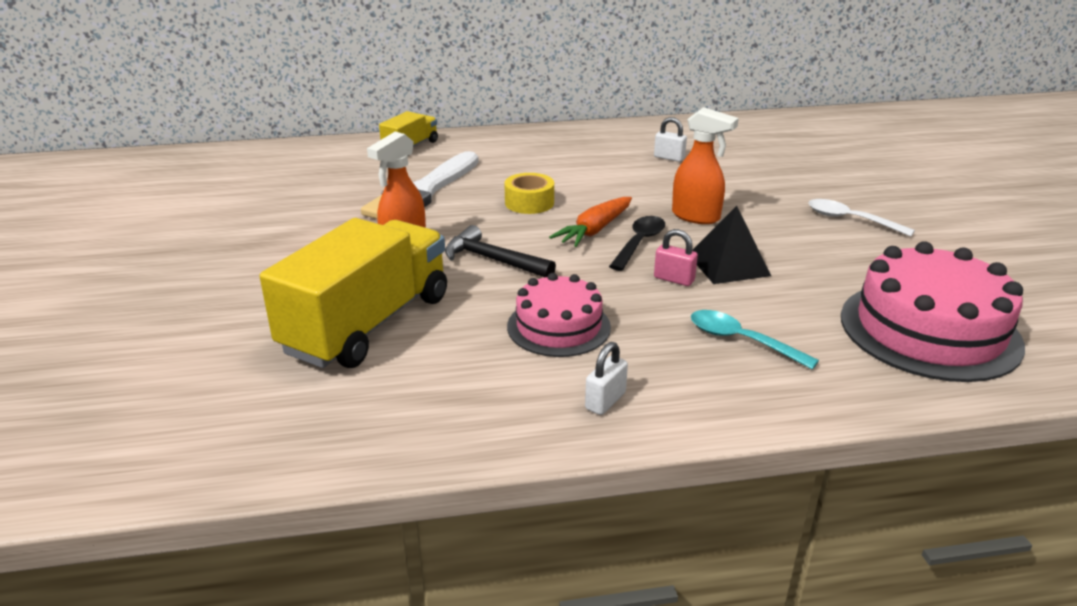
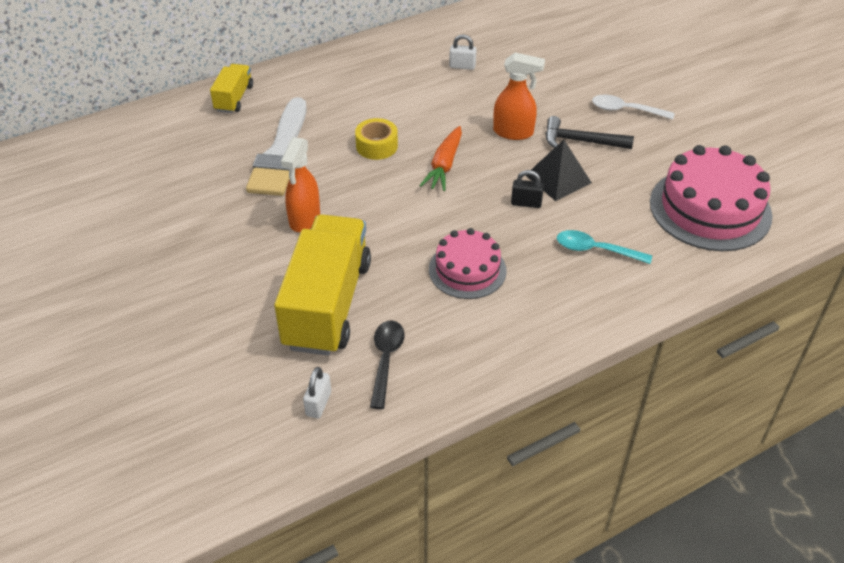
camera: 20 degrees left, 15 degrees up
black hammer [445,225,556,277] -> black hammer moved to [546,116,634,149]
white padlock [585,342,628,415] -> white padlock moved to [303,367,331,418]
black spoon [609,216,665,271] -> black spoon moved to [370,320,404,409]
pink padlock [654,229,698,286] -> black padlock [511,170,544,208]

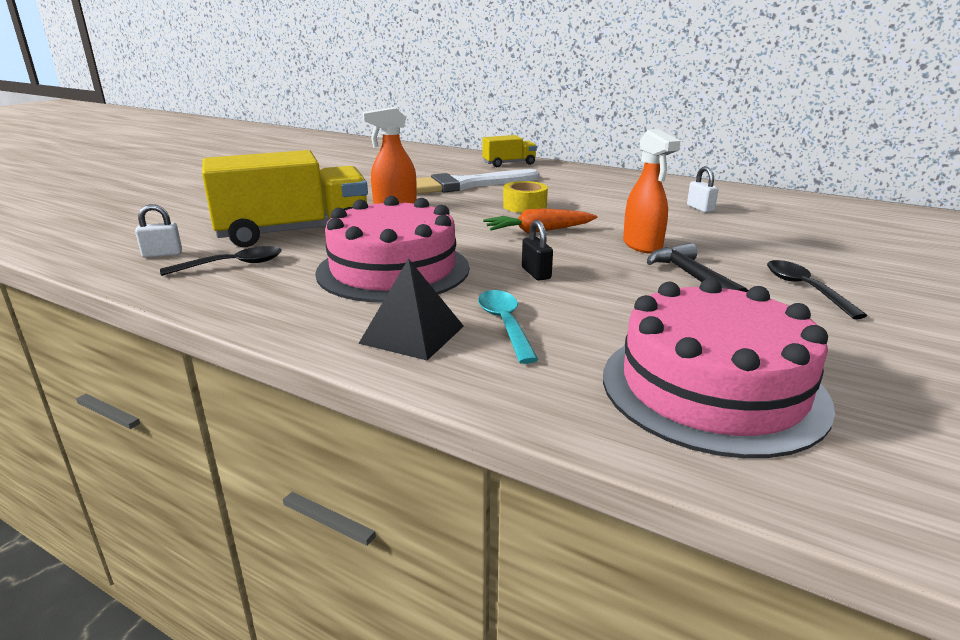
camera: 60 degrees right, 20 degrees down
pink cake [429,228,507,299] -> pink cake [315,196,469,303], size x1.64
black pyramid [525,140,592,201] -> black pyramid moved to [358,258,464,360]
white spoon [592,94,674,120] -> black spoon [767,260,867,319]

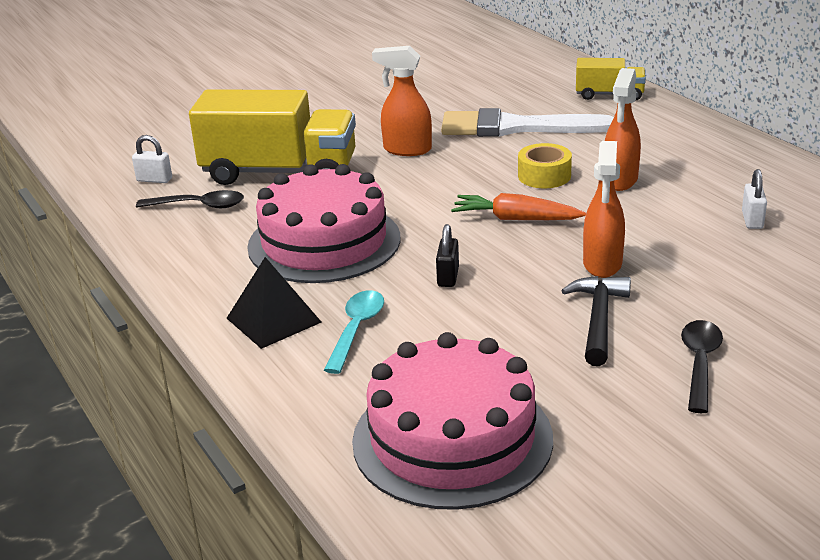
camera: 30 degrees right, 5 degrees up
none -> orange spray bottle [605,68,641,191]

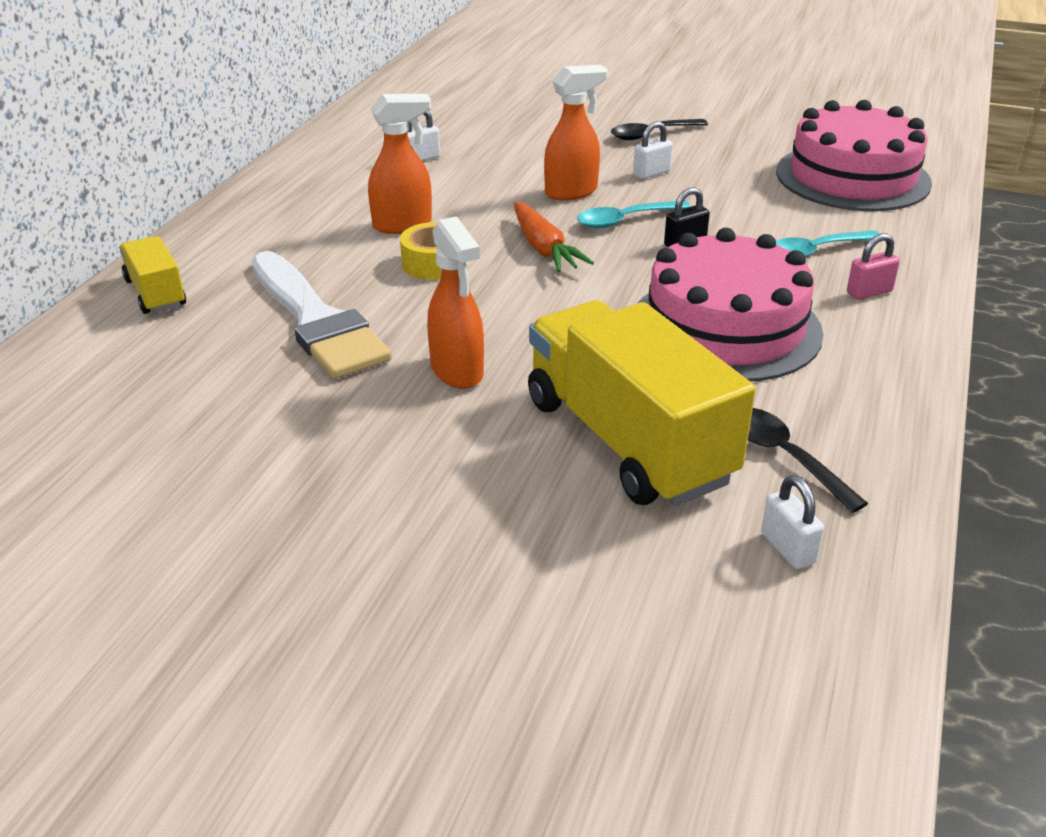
camera: 130 degrees left, 5 degrees up
black pyramid [227,257,322,349] -> pink padlock [847,233,900,300]
black hammer [561,276,631,366] -> white padlock [633,121,673,179]
none -> turquoise spoon [577,200,691,229]

